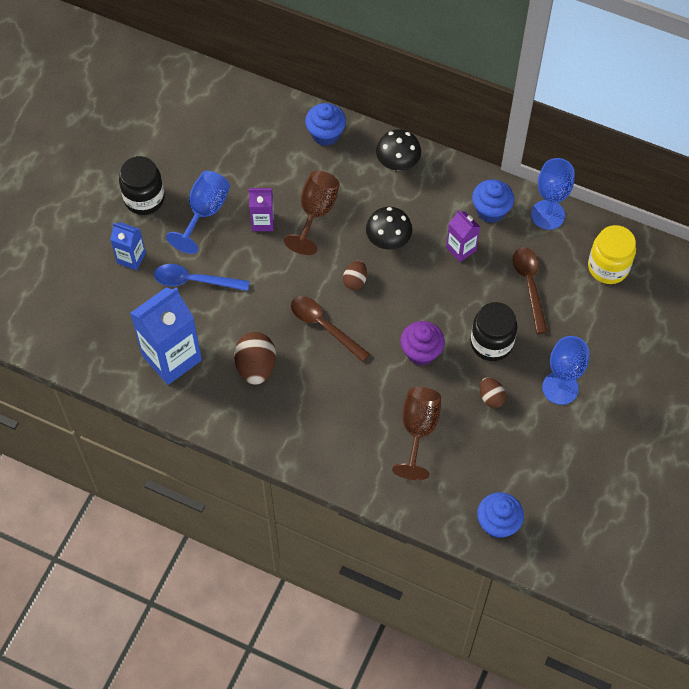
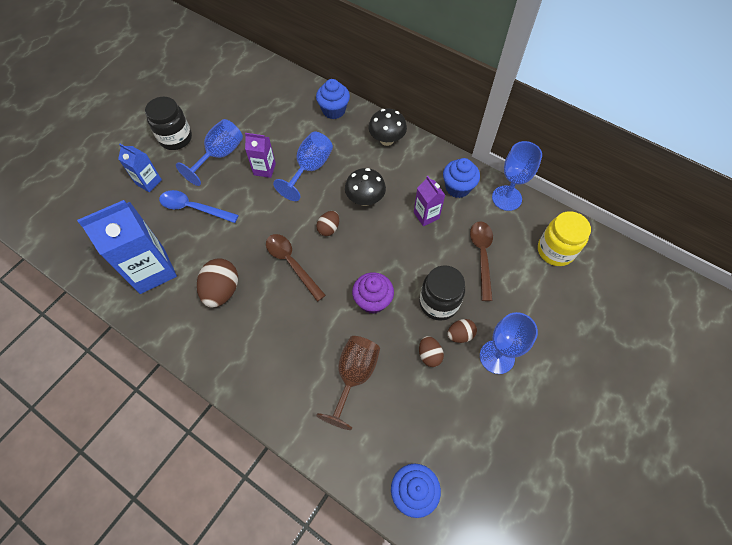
camera: 10 degrees right, 0 degrees up
brown goblet [284,171,339,255] -> blue goblet [273,132,333,201]
none -> brown egg [447,319,477,343]

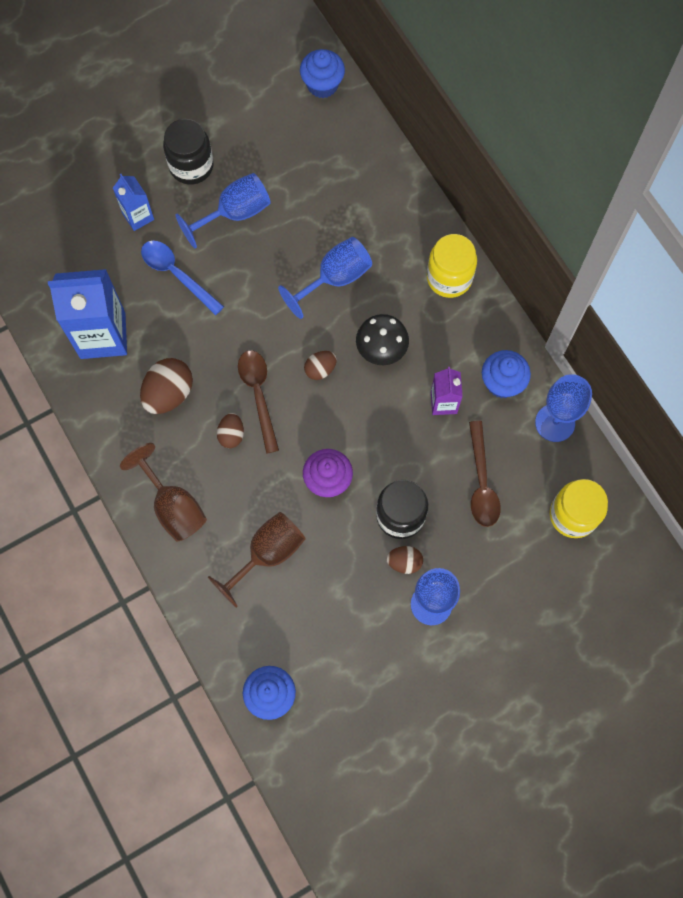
camera: 25 degrees right, 10 degrees up
purple carton [245,133,276,178] -> none
blue cupcake [316,79,350,119] -> blue cupcake moved to [300,49,345,98]
black mushroom [369,109,407,146] -> yellow jar [427,234,477,298]
brown egg [419,336,444,367] -> brown egg moved to [217,413,244,448]
brown spoon [470,221,493,301] -> brown spoon turned 150 degrees clockwise [469,421,501,527]
none -> brown goblet [120,443,207,542]

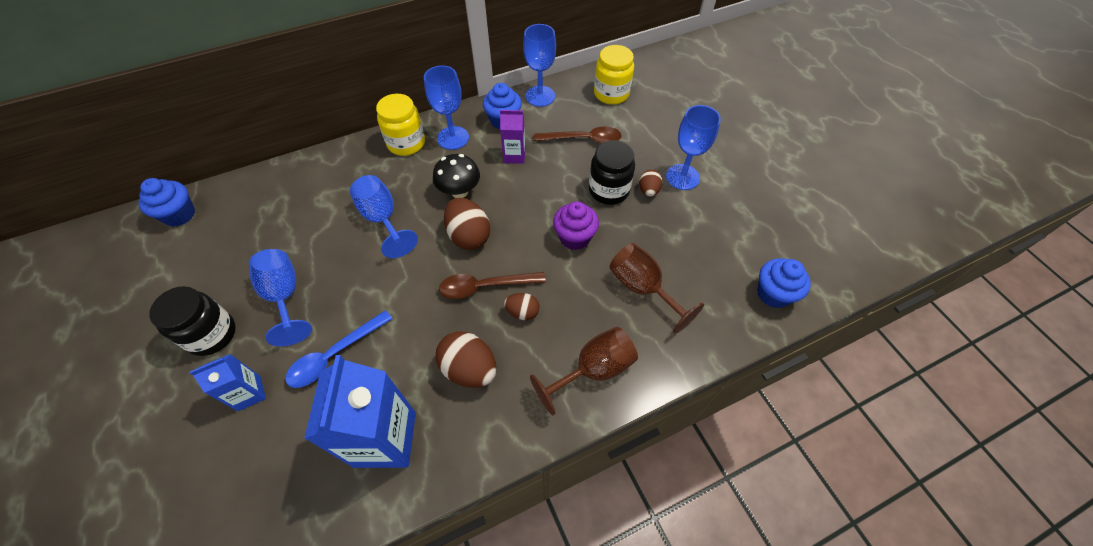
camera: 85 degrees left, 15 degrees down
brown egg [304,351,337,380] -> brown egg [444,198,490,250], size x1.74
none -> blue goblet [424,65,469,150]

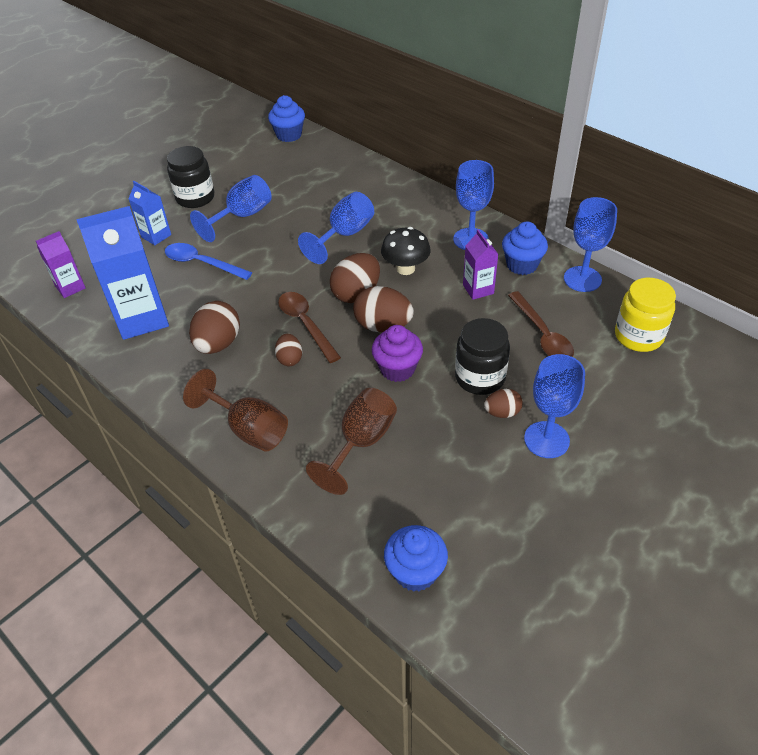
camera: 70 degrees right, 10 degrees down
yellow jar [376,94,425,156] -> none
none -> purple carton [36,231,86,298]
none -> brown egg [353,286,414,332]

